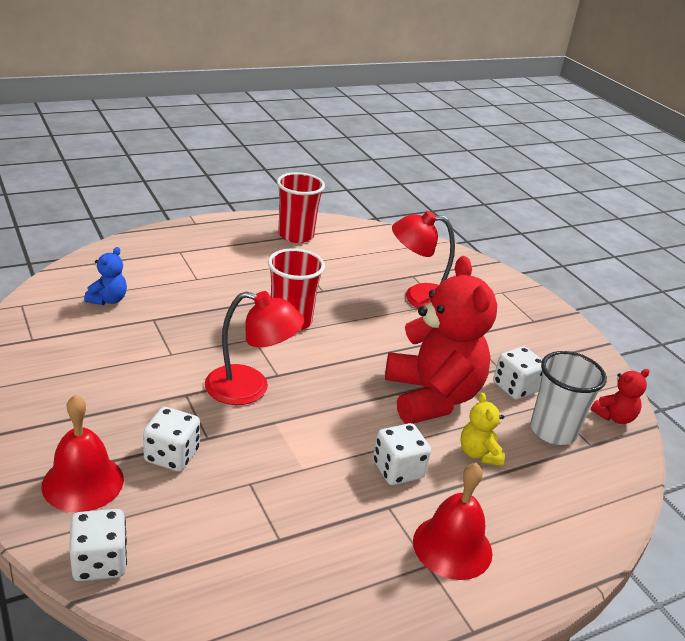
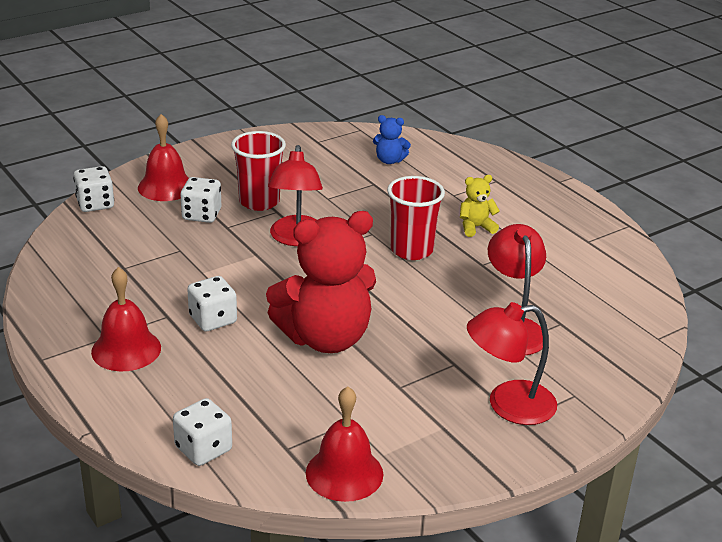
camera: 85 degrees right, 0 degrees up
red cup [277,172,325,243] -> red cup moved to [231,131,286,211]
yellow teddy bear [460,393,505,466] -> yellow teddy bear moved to [460,175,500,237]
white dice [493,347,542,400] -> white dice moved to [173,398,232,466]
white cup [530,351,607,445] -> none
red teddy bear [591,369,650,424] -> red bell [306,386,383,502]
none -> red lamp [467,302,557,425]

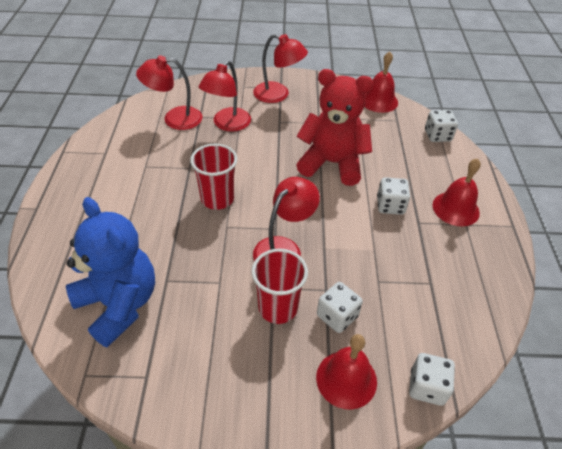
camera: 145 degrees left, 15 degrees up
blue teddy bear [373,115,411,164] -> blue teddy bear [66,197,155,347], size x2.33
yellow teddy bear [460,175,500,237] -> none
none -> red lamp [136,55,203,130]

